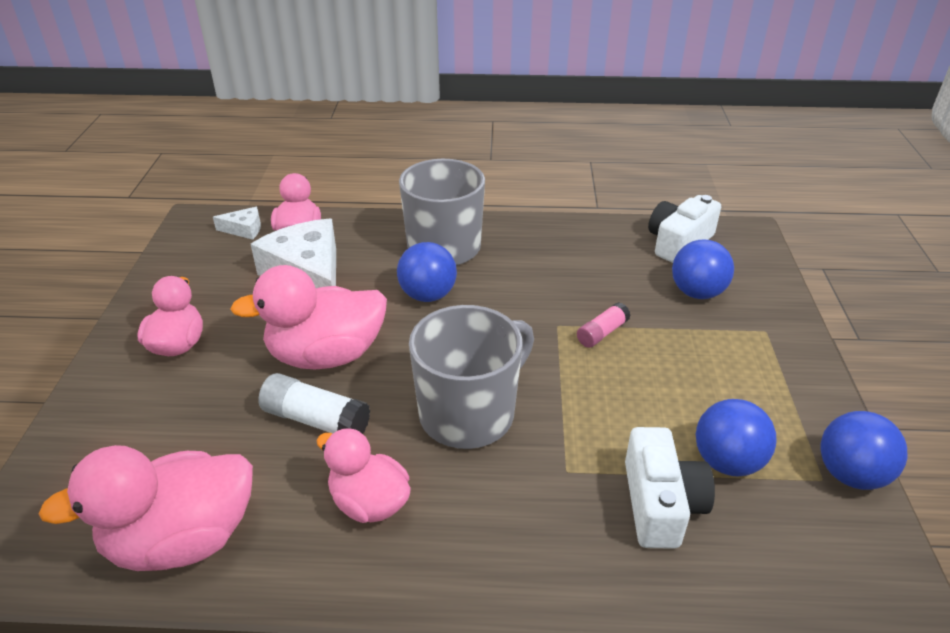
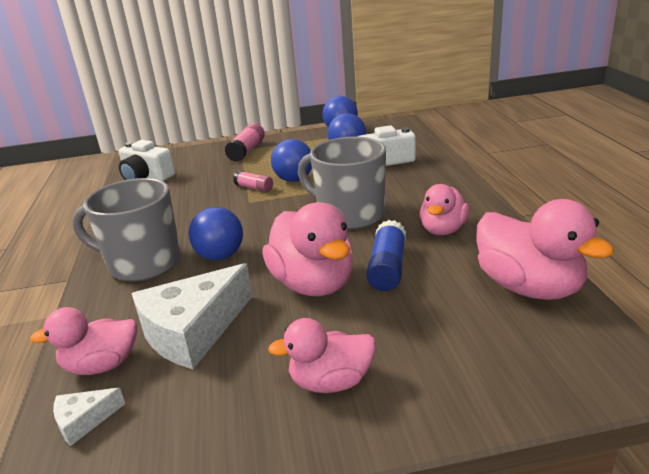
camera: 100 degrees left, 10 degrees down
white cheese [213,207,261,240] -> white cheese turned 105 degrees counterclockwise [53,388,125,446]
white glue stick [258,373,370,434] -> blue glue stick [366,220,406,291]
blue ball [672,239,734,299] -> blue ball moved to [271,139,312,182]
none -> pink glue stick [224,123,265,162]

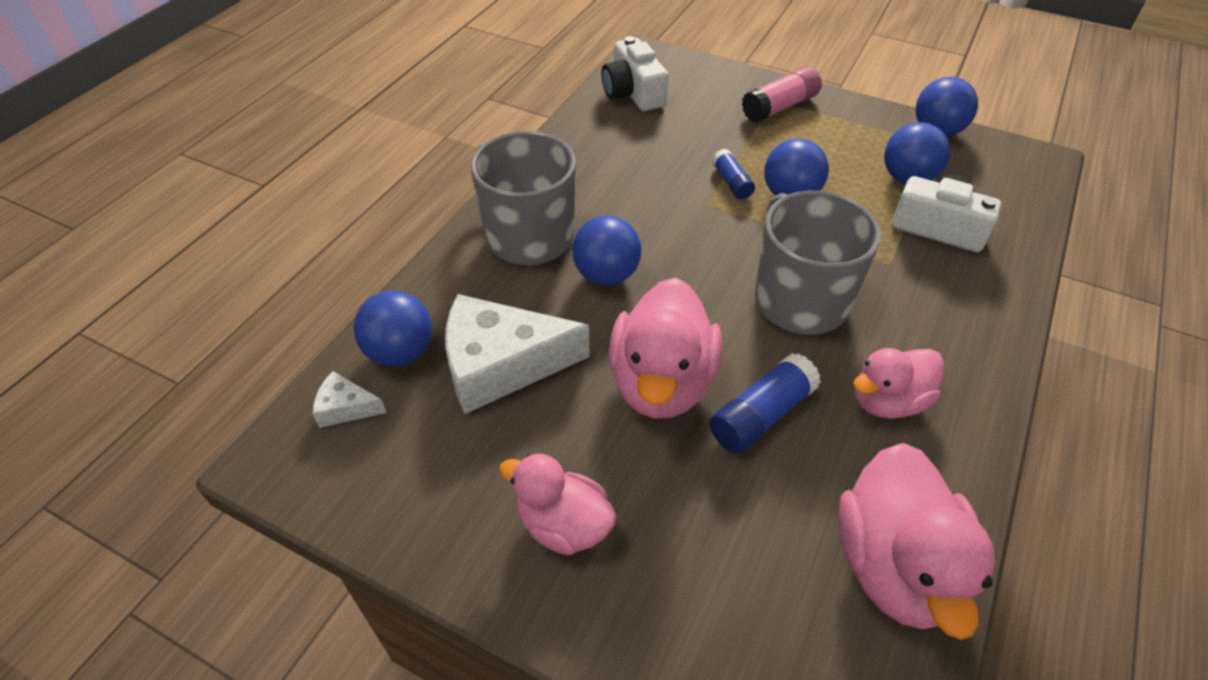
camera: 35 degrees right, 20 degrees up
pink duck [30,307,137,375] -> blue ball [354,291,432,366]
pink glue stick [233,171,273,192] -> blue glue stick [712,149,755,199]

